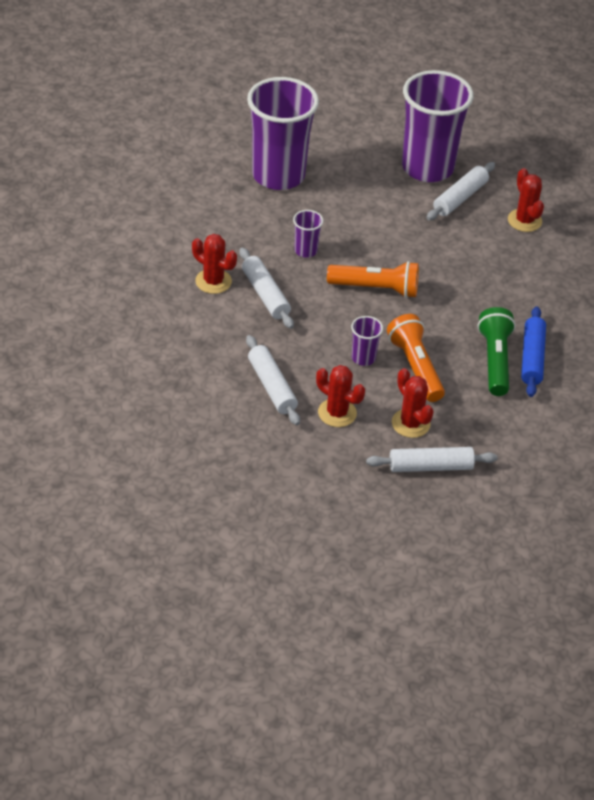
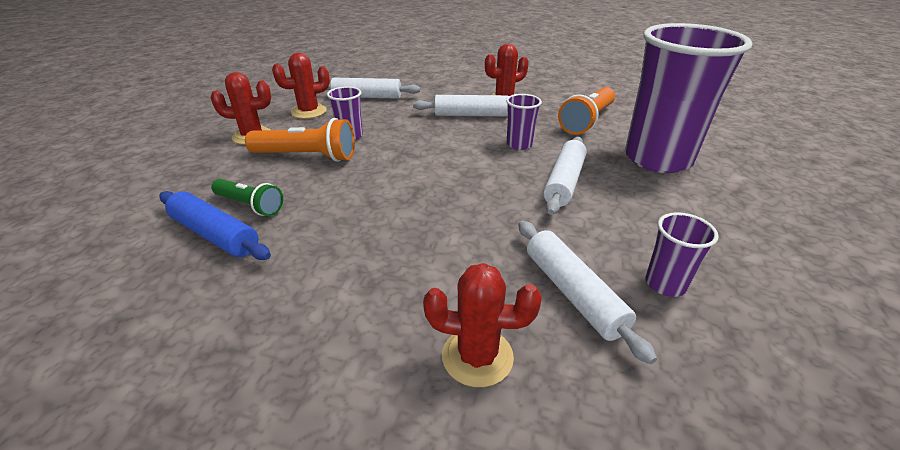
camera: 120 degrees right, 10 degrees down
orange flashlight [327,261,419,298] -> orange flashlight moved to [558,87,615,135]
white rolling pin [366,447,497,472] -> white rolling pin moved to [543,137,587,215]
purple cup [402,70,473,182] -> purple cup [645,212,719,297], size x0.42
green flashlight [478,307,515,396] -> green flashlight [211,179,283,216], size x0.65

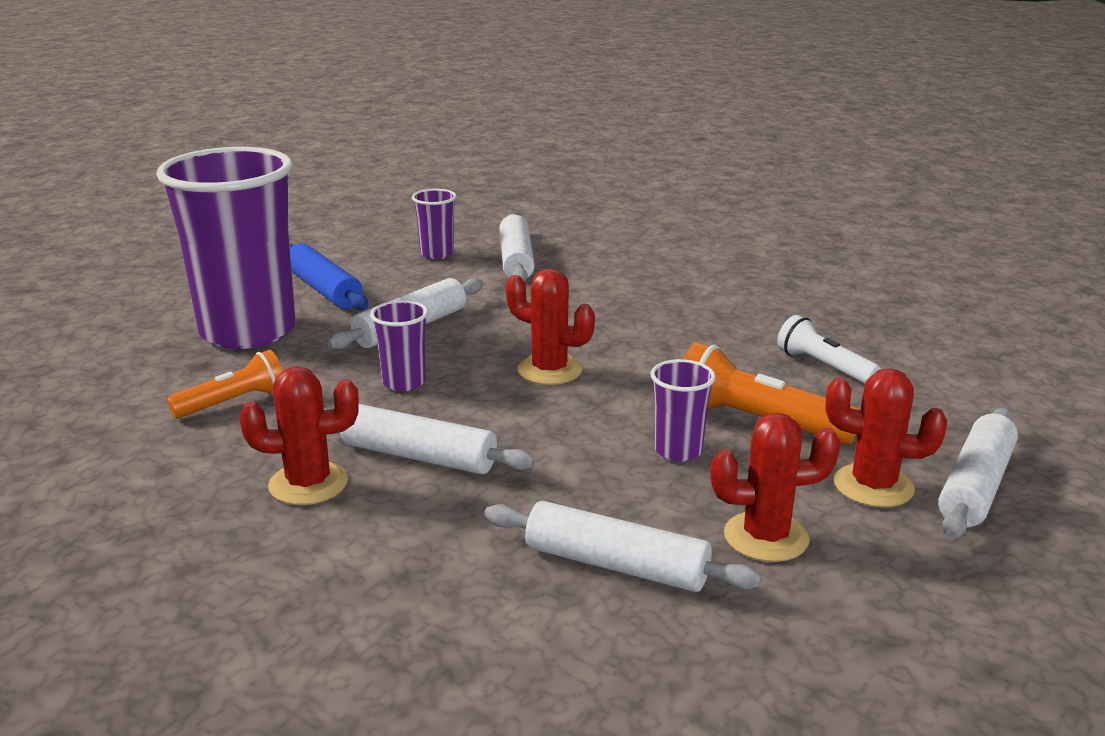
camera: 160 degrees left, 10 degrees down
blue rolling pin [159,191,271,260] -> blue rolling pin moved to [290,243,368,310]
green flashlight [211,179,283,216] -> white flashlight [777,315,881,384]
red cactus [423,263,541,387] -> red cactus moved to [506,269,595,385]
orange flashlight [558,87,615,135] -> orange flashlight [167,350,283,418], size x0.65
none -> white rolling pin [938,408,1018,539]

